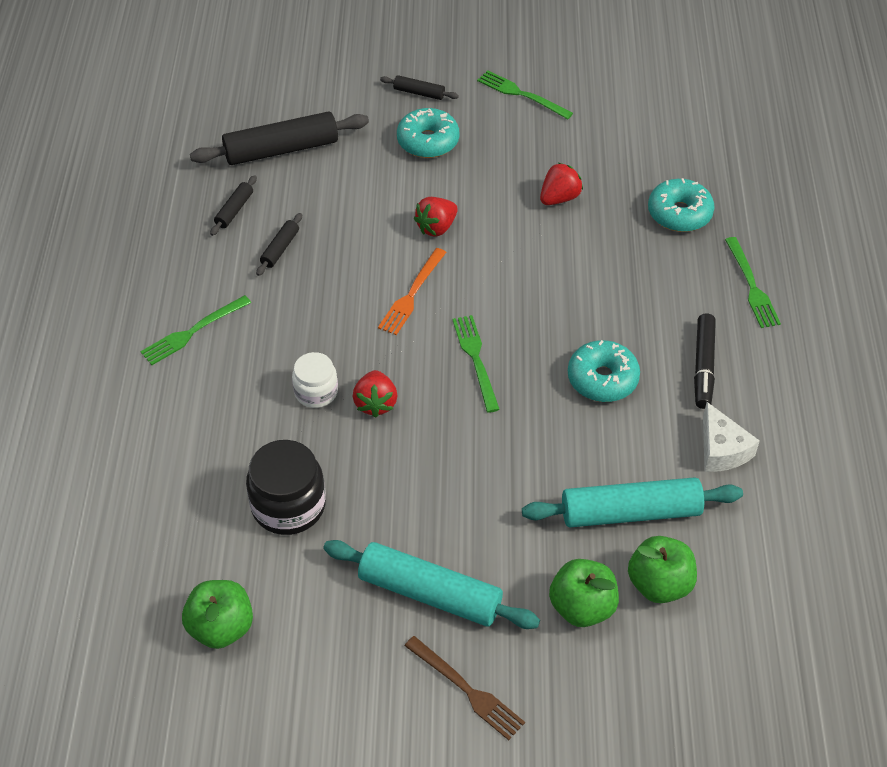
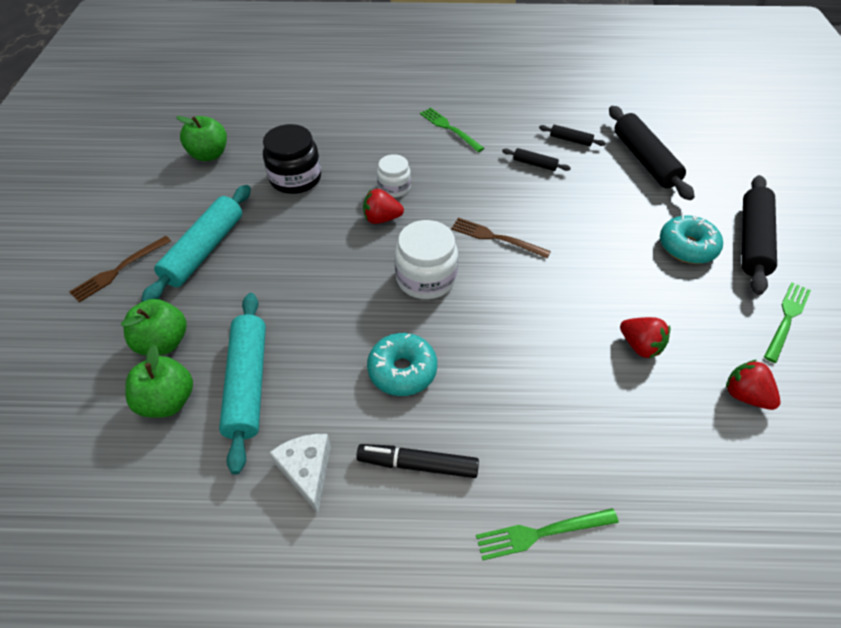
camera: 90 degrees right, 0 degrees up
orange fork [378,248,446,335] -> brown fork [451,218,551,258]
black rolling pin [380,75,459,100] -> black rolling pin [742,175,777,295], size x2.13
red strawberry [414,197,458,237] -> red strawberry moved to [726,360,780,410]
green fork [452,315,500,413] -> white jar [395,220,458,299]
turquoise donut [648,178,715,232] -> none
white cheese [703,402,760,472] -> white cheese turned 90 degrees clockwise [269,434,331,513]

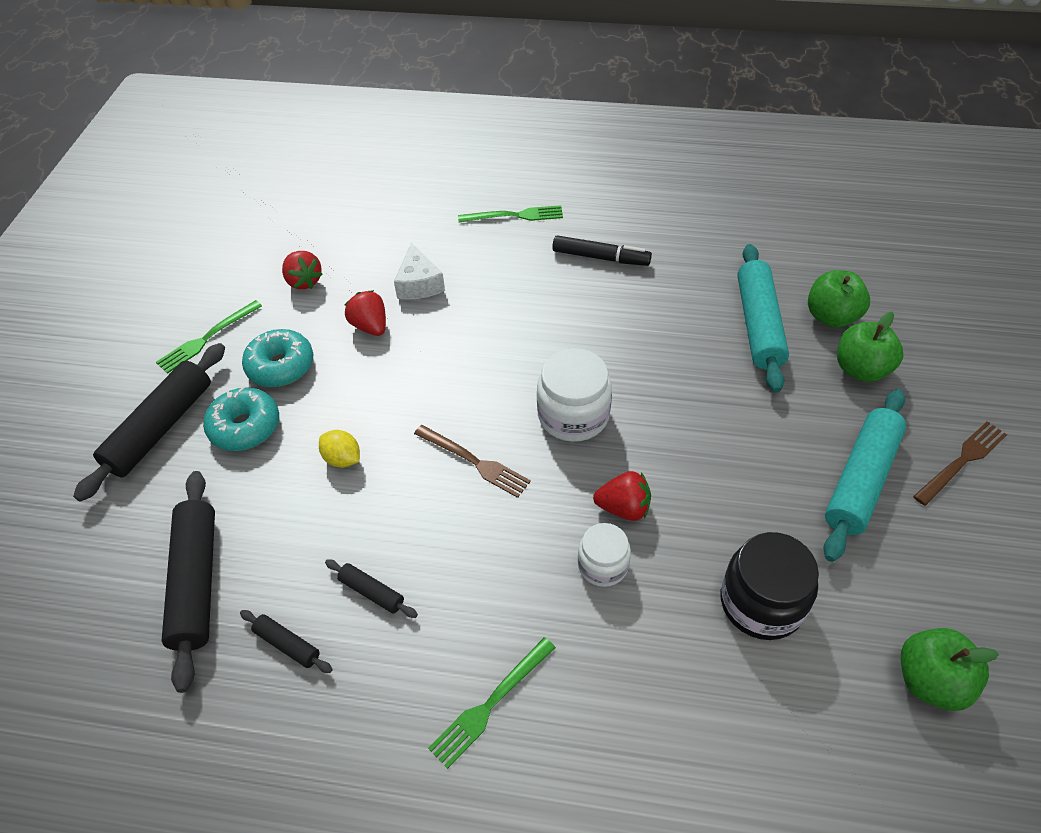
camera: 170 degrees left, 0 degrees up
white cheese [269,434,331,513] -> white cheese moved to [394,242,445,300]
turquoise donut [367,333,437,396] -> turquoise donut moved to [242,329,313,387]
green fork [420,108,484,152] -> green fork turned 75 degrees clockwise [428,637,556,769]
none -> yellow lemon [319,430,360,468]

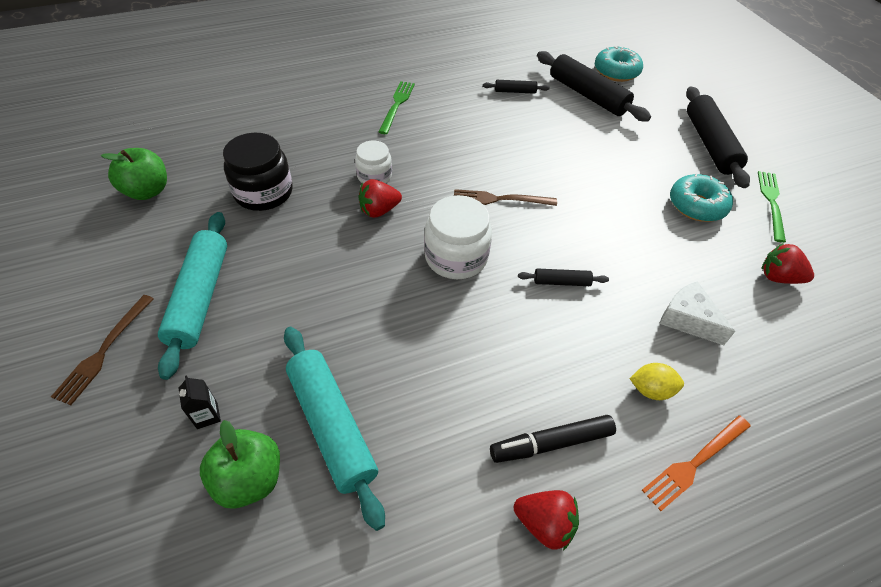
camera: 145 degrees right, 0 degrees up
turquoise donut [203,387,279,451] -> turquoise donut moved to [595,46,643,82]
yellow lemon [319,430,360,468] -> yellow lemon moved to [629,363,684,400]
black rolling pin [325,559,418,618] -> black rolling pin moved to [518,268,609,286]
red strawberry [345,290,386,336] -> red strawberry moved to [514,490,579,550]
green fork [458,205,563,223] -> orange fork [642,415,751,511]
green apple [837,312,903,382] -> black carton [179,375,221,429]

